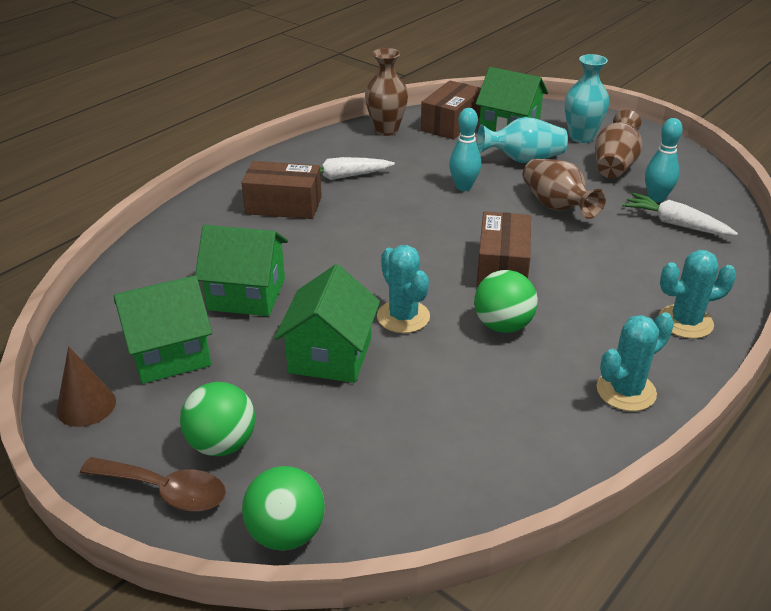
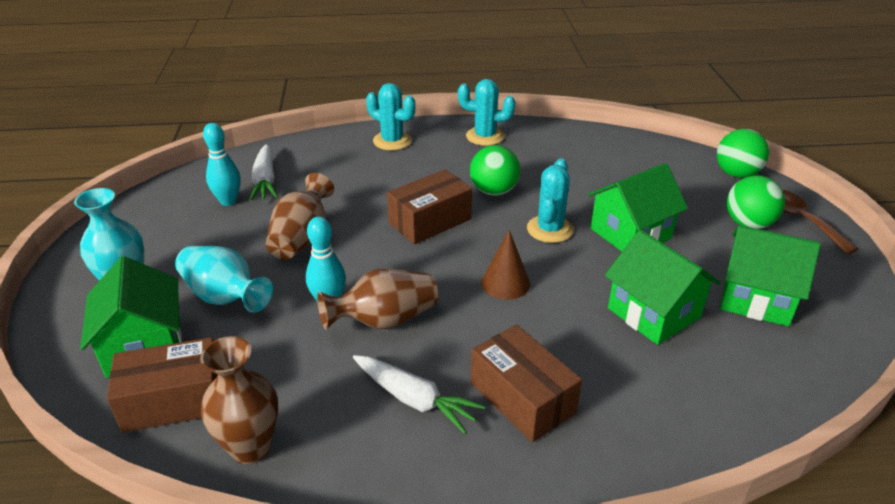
camera: 135 degrees left, 0 degrees up
brown cone [56,346,116,427] -> brown cone moved to [481,230,530,300]
brown vase [595,110,643,178] -> brown vase moved to [317,269,438,330]

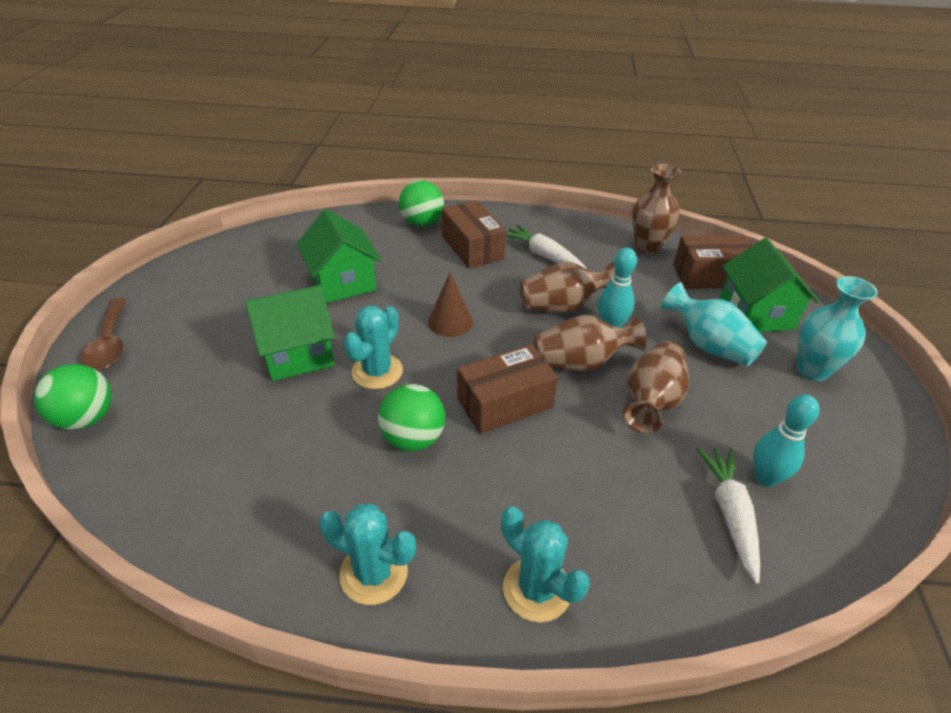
camera: 170 degrees left, 5 degrees up
green house [721,225,821,326] -> none
green ball [727,175,785,229] -> green ball moved to [399,180,444,227]
none -> brown vase [533,315,646,371]

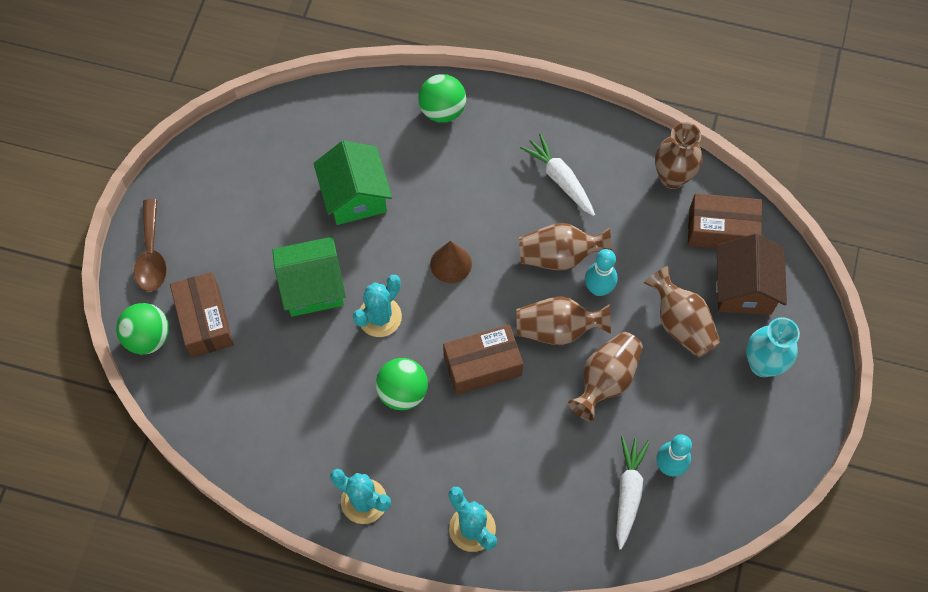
camera: 10 degrees right, 25 degrees up
brown box [442,200,506,268] -> brown box moved to [170,272,234,357]
turquoise vase [661,282,767,366] -> brown vase [644,266,721,358]
green house [720,238,819,332] -> brown house [716,234,787,314]

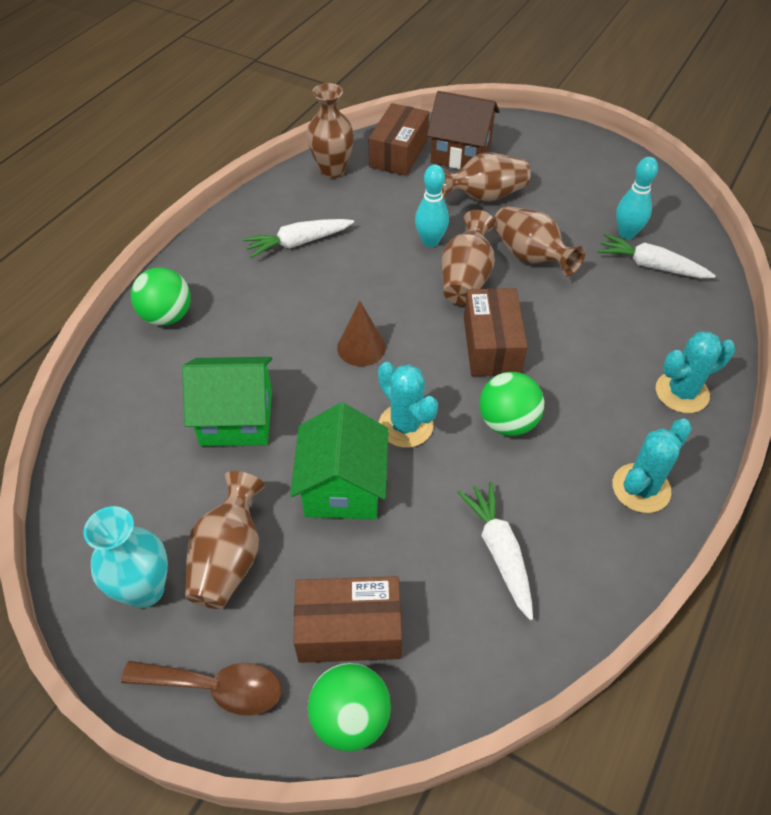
camera: 75 degrees left, 15 degrees down
brown vase [519,223,612,270] -> brown vase moved to [185,471,265,609]
turquoise vase [746,317,800,377] -> turquoise vase moved to [84,506,168,608]
none -> white carrot [458,481,533,620]

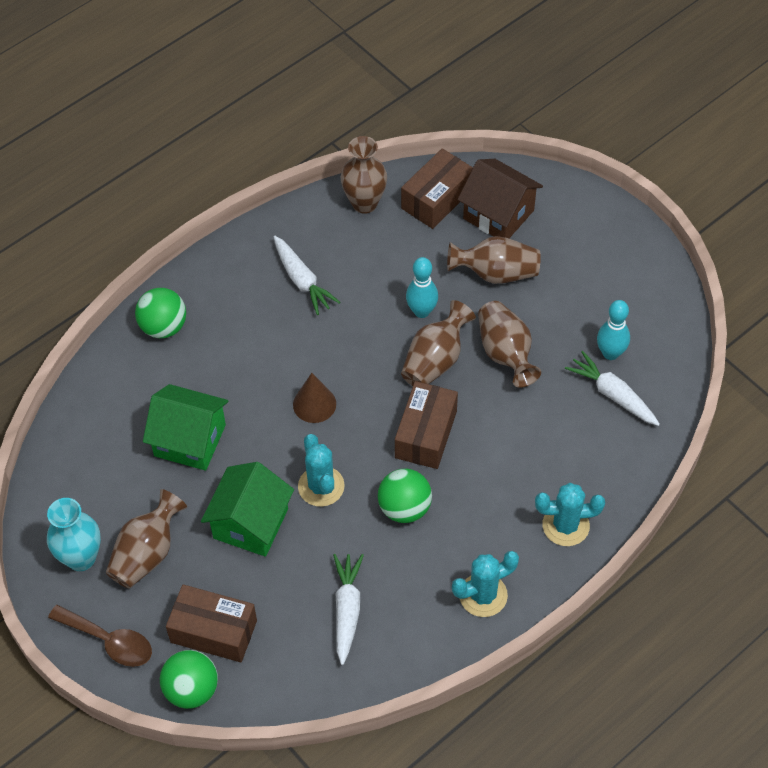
camera: 20 degrees right, 5 degrees up
white carrot [243,219,354,258] -> white carrot turned 120 degrees counterclockwise [274,236,340,315]

